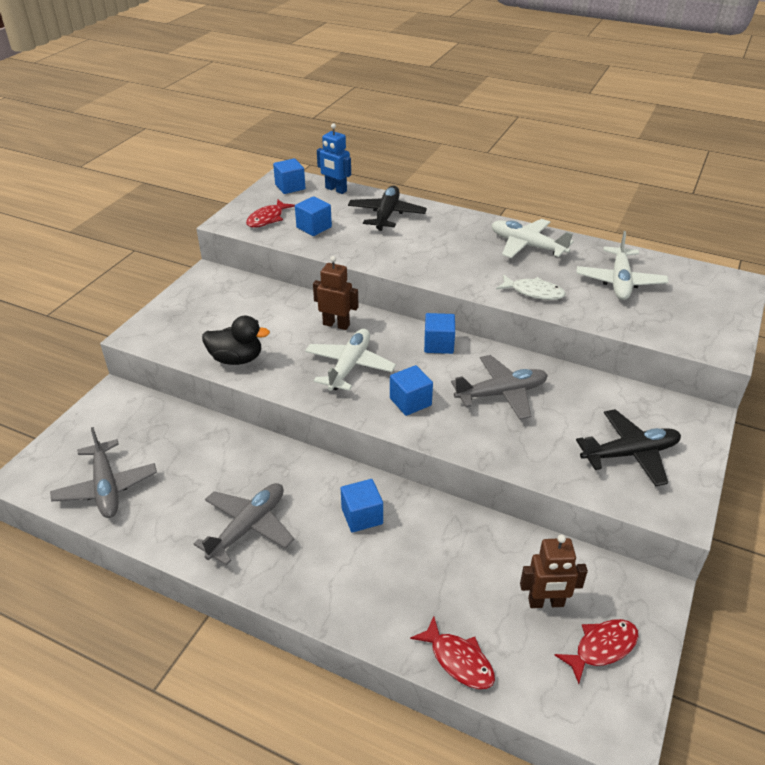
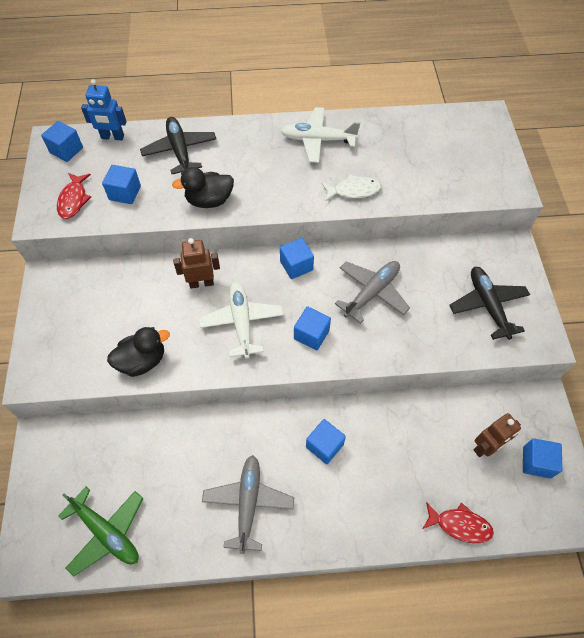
camera: 30 degrees left, 20 degrees up
grey plane [50,427,157,518] -> green plane [58,487,143,576]
red fish [554,619,638,684] -> blue cube [523,438,562,478]
black plane [576,409,681,486] -> black plane turned 60 degrees counterclockwise [449,267,530,340]
white plane [577,231,669,300] -> none
none -> black duck [172,167,234,208]

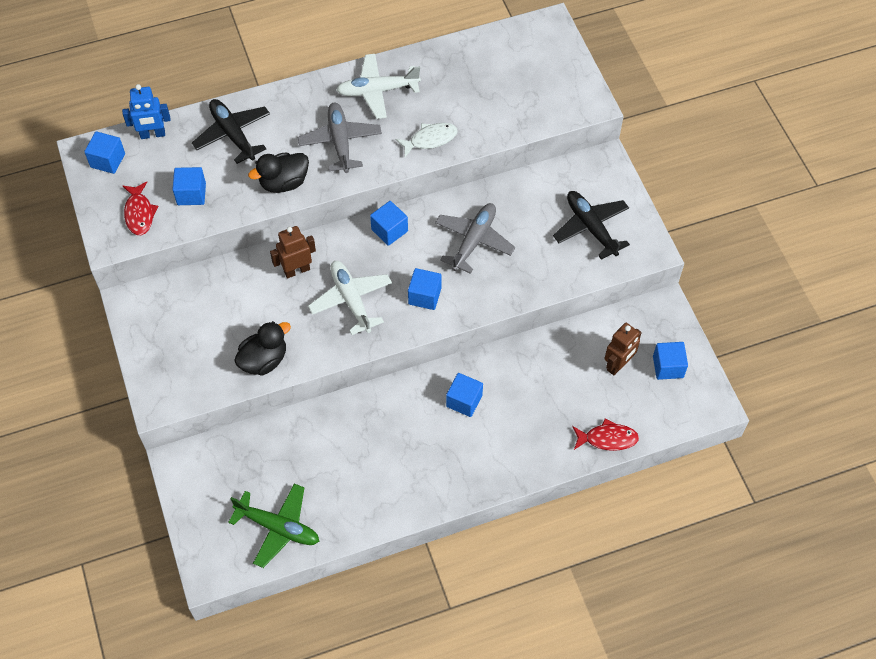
camera: 15 degrees left, 0 degrees up
grey plane [202,455,294,554] -> grey plane moved to [297,103,382,173]

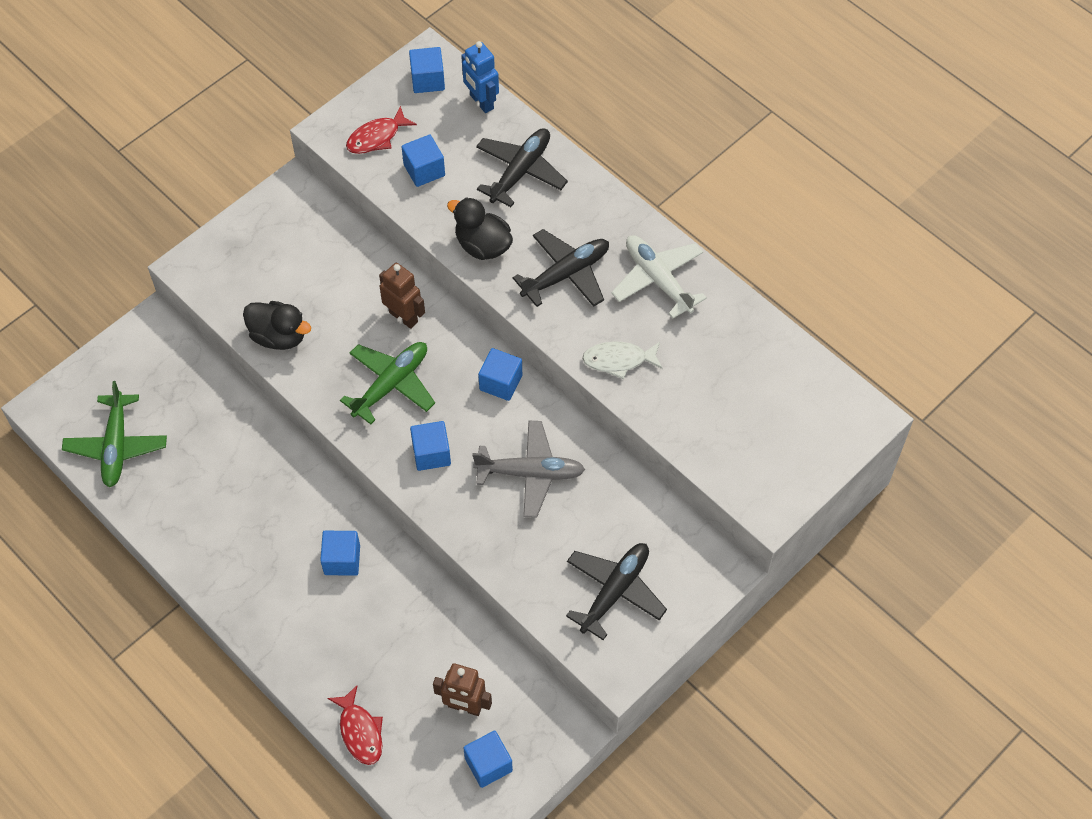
camera: 65 degrees right, 0 degrees up
grey plane [297,103,382,173] -> black plane [513,229,609,307]
white plane [308,261,392,335] -> green plane [340,342,435,425]
white fish [395,123,458,157] -> white fish turned 135 degrees clockwise [582,342,663,379]

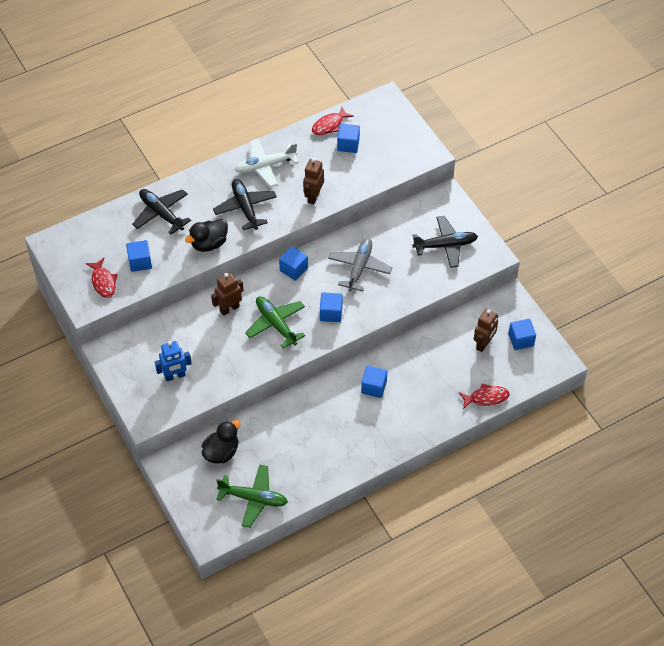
camera: 75 degrees left, 5 degrees down
black duck [243,301,311,350] -> black duck moved to [202,420,240,463]
blue cube [409,47,445,93] -> blue cube moved to [337,124,360,153]
blue robot [461,41,499,113] -> blue robot moved to [155,341,192,381]
black plane [566,543,667,640] -> black plane turned 120 degrees clockwise [412,216,478,268]
white fish [582,342,663,379] -> brown robot [303,158,324,204]
none -> red fish [312,107,354,135]

